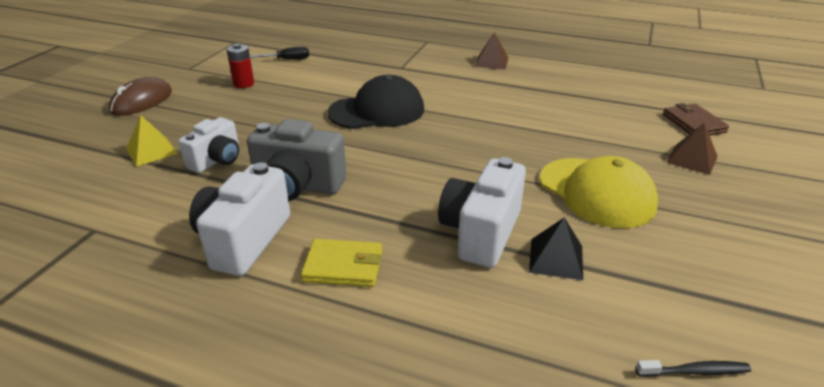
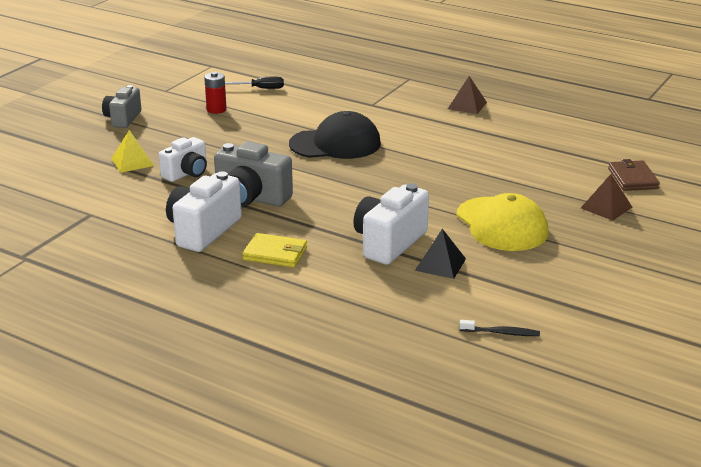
camera: 10 degrees right, 5 degrees down
brown mouse [109,77,172,116] -> grey camera [102,85,141,128]

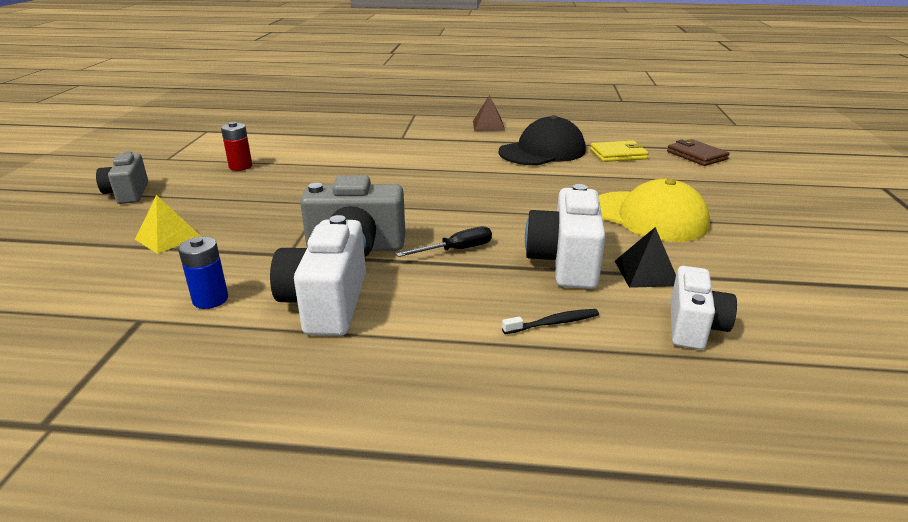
camera: 25 degrees left, 0 degrees up
white camera [159,137,207,182] -> white camera moved to [671,266,737,350]
black screwdriver [225,77,284,89] -> black screwdriver moved to [396,226,492,257]
yellow wallet [242,233,307,268] -> yellow wallet moved to [590,141,649,162]
black cap [289,111,381,159] -> black cap moved to [498,115,586,165]
black toothbrush [459,320,540,336] -> black toothbrush moved to [502,309,599,334]
brown pyramid [581,174,632,221] -> none
none -> blue battery [178,237,228,309]

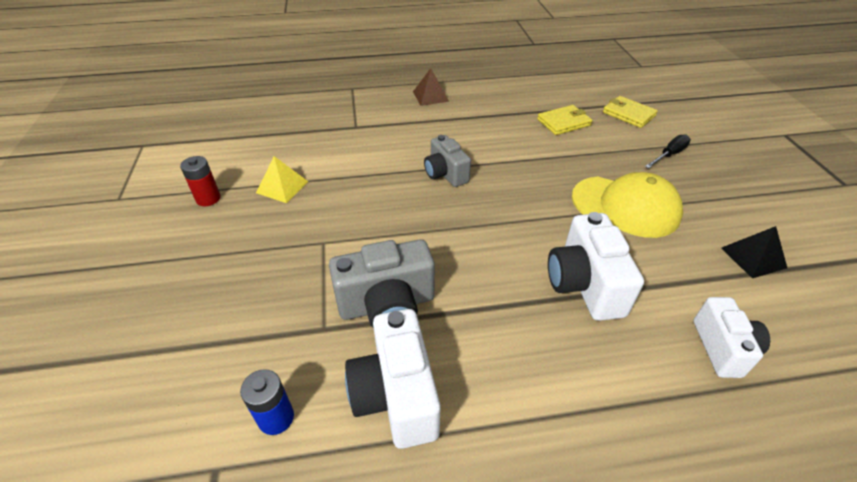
camera: 15 degrees left, 15 degrees up
grey camera [96,151,148,204] -> grey camera moved to [424,135,471,187]
yellow pyramid [135,195,201,254] -> yellow pyramid moved to [256,156,308,203]
black screwdriver [396,226,492,257] -> black screwdriver moved to [645,134,691,168]
black cap [498,115,586,165] -> none
black toothbrush [502,309,599,334] -> none
black pyramid [615,227,676,288] -> black pyramid moved to [721,226,787,278]
brown wallet [667,139,730,166] -> yellow wallet [603,96,658,128]

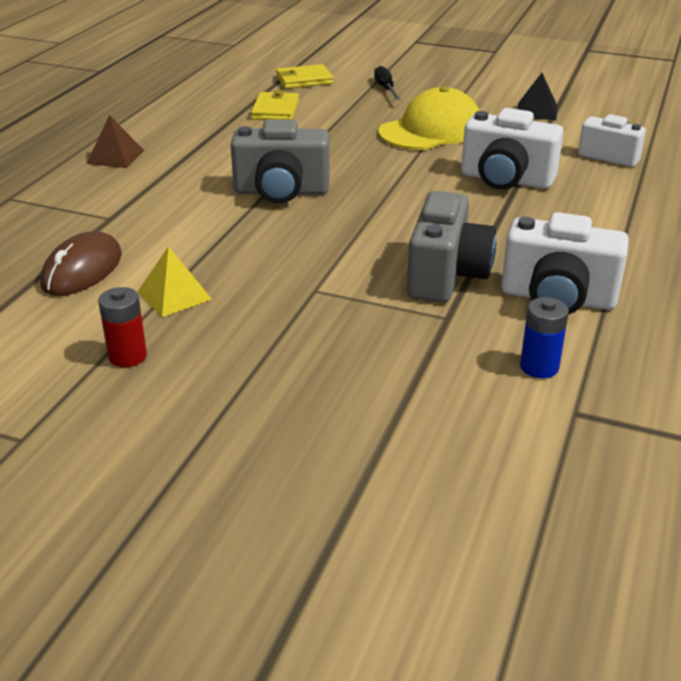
camera: 60 degrees left, 10 degrees down
grey camera [424,135,471,187] -> grey camera [231,119,329,203], size x1.51
none -> brown mouse [40,231,122,296]

